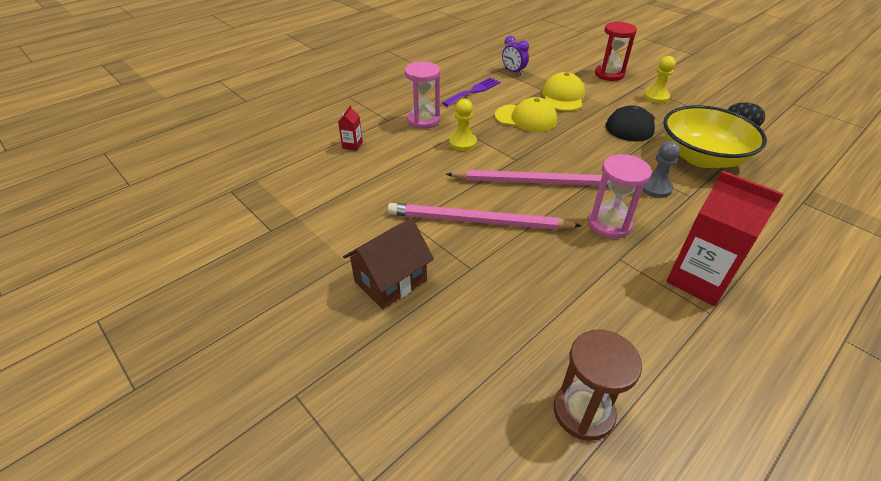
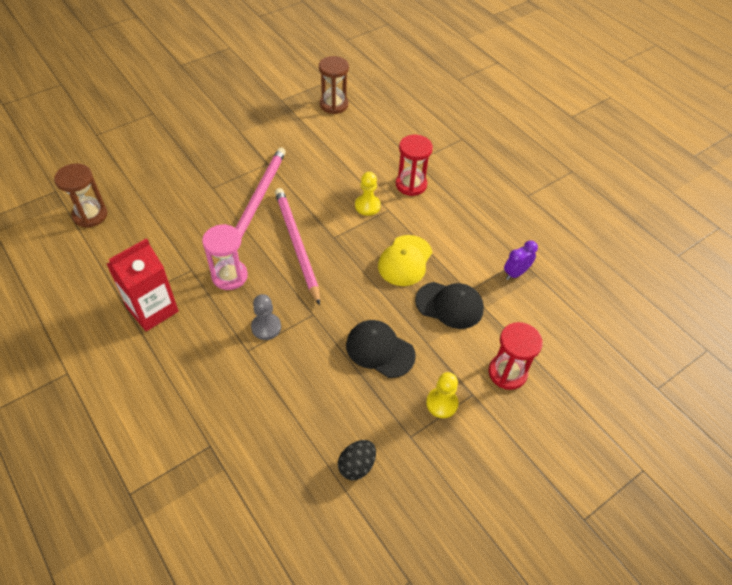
camera: 95 degrees right, 10 degrees up
red carton [338,105,363,151] -> none
brown house [343,218,434,309] -> none
pink hourglass [405,62,440,129] -> red hourglass [396,135,433,196]
purple fork [442,78,501,106] -> none
pink pencil [446,170,608,187] -> pink pencil turned 150 degrees clockwise [275,188,320,305]
yellow cap [542,72,585,111] -> black cap [415,282,484,329]
yellow bowl [663,105,767,168] -> none
none -> brown hourglass [319,56,349,114]

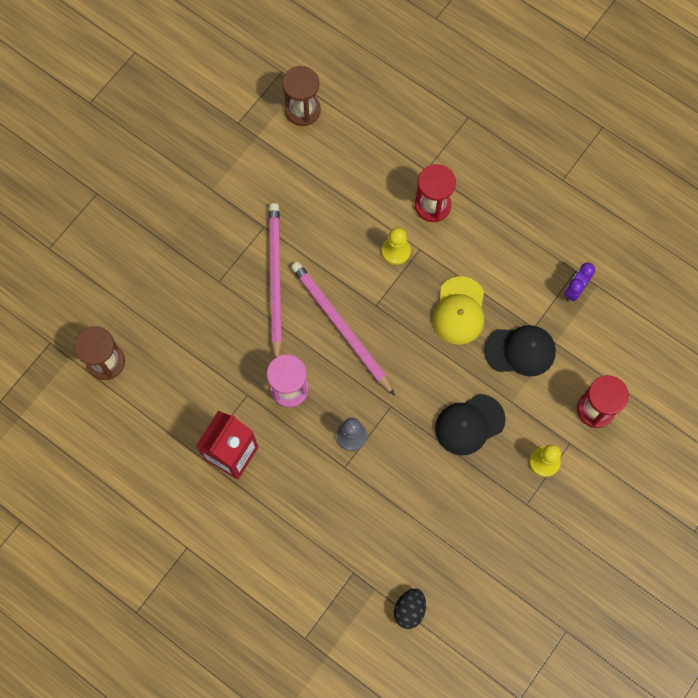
camera: 15 degrees left, 20 degrees up
black egg [338,440,376,480] -> black egg moved to [394,588,426,629]
black cap [346,320,416,378] -> black cap turned 45 degrees counterclockwise [435,394,506,455]

